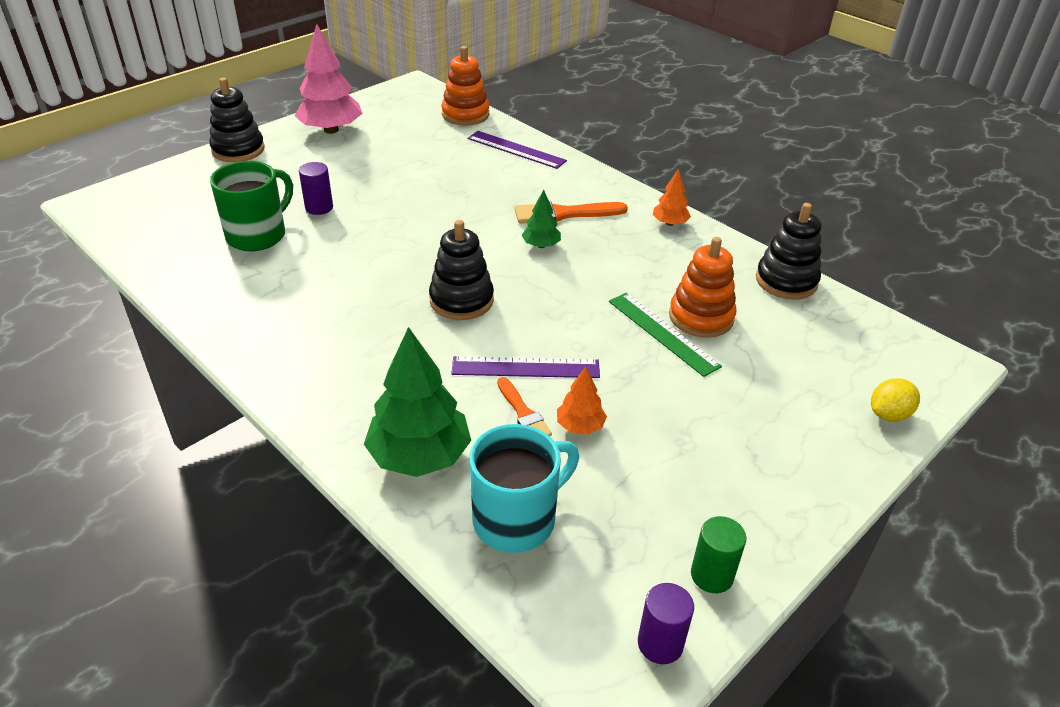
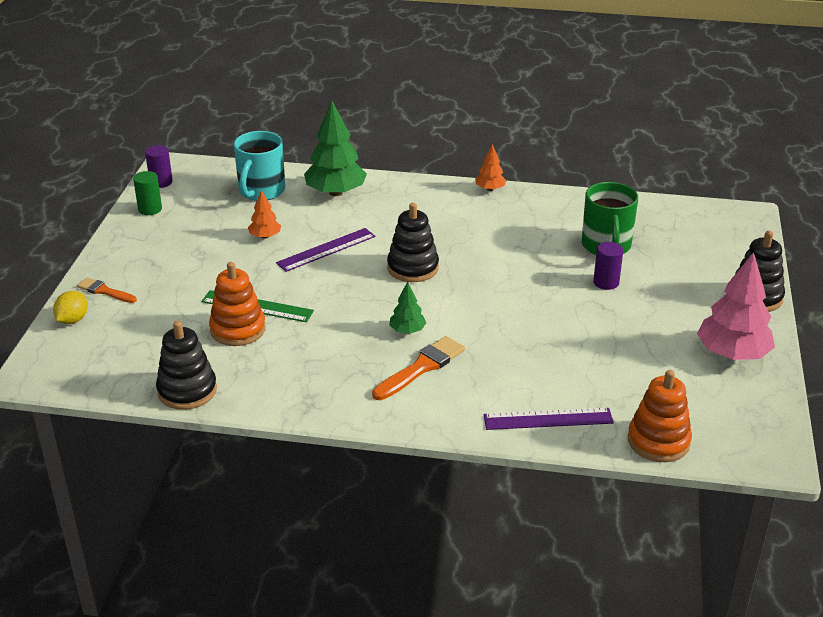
camera: 145 degrees right, 5 degrees down
orange brush [497,377,552,436] -> orange brush moved to [77,277,137,303]
orange tree [653,169,691,226] -> orange tree moved to [475,144,506,191]

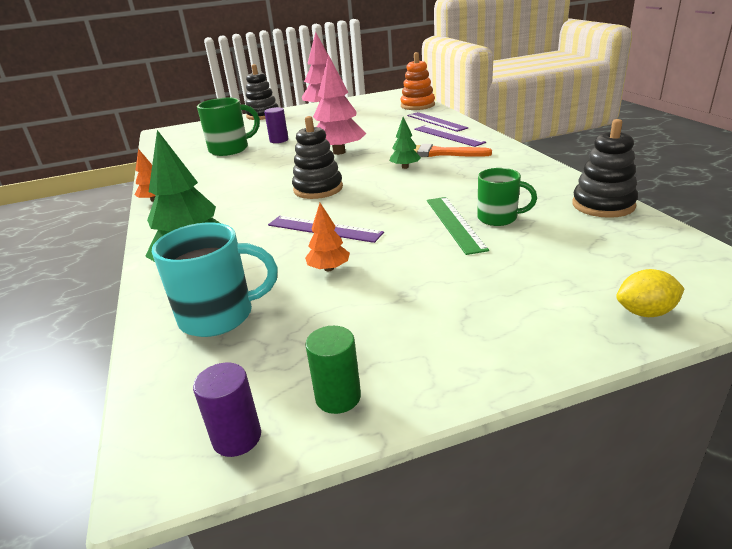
camera: 115 degrees left, 5 degrees down
orange brush [77,277,137,303] -> none
orange stacking toy [209,262,266,346] -> green mug [477,168,537,226]
none -> pink tree [313,55,366,155]
none -> purple ruler [414,125,486,147]

